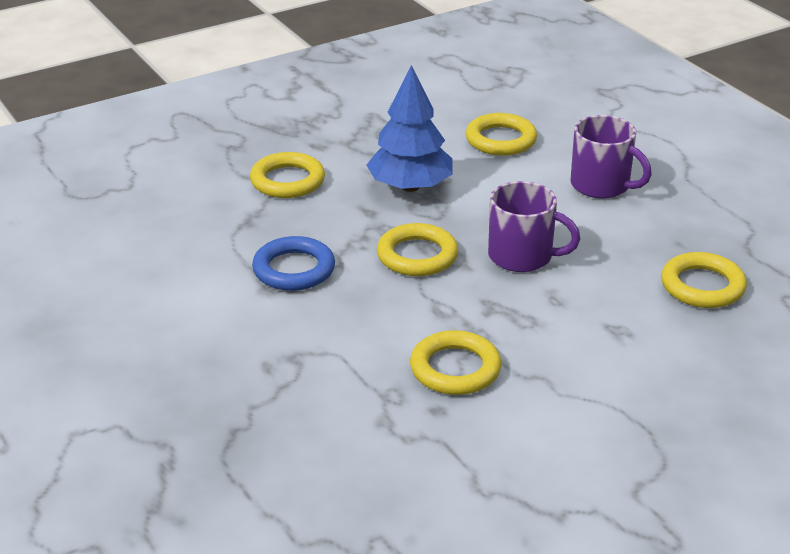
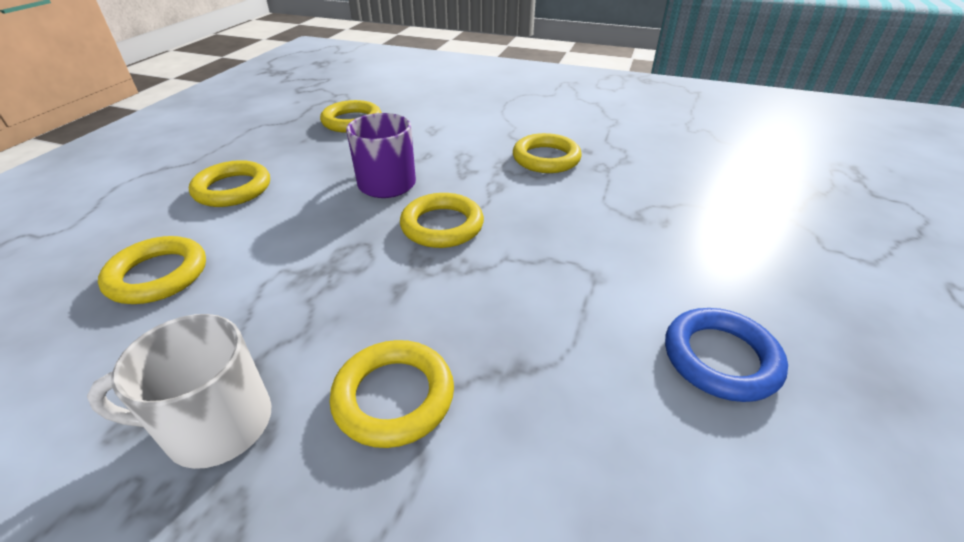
camera: 130 degrees left, 5 degrees up
blue ring [252,236,335,291] -> blue ring moved to [665,308,788,402]
blue tree [366,65,453,192] -> none
purple mug [570,115,652,199] -> yellow ring [189,160,270,207]
none -> white mug [87,314,272,469]

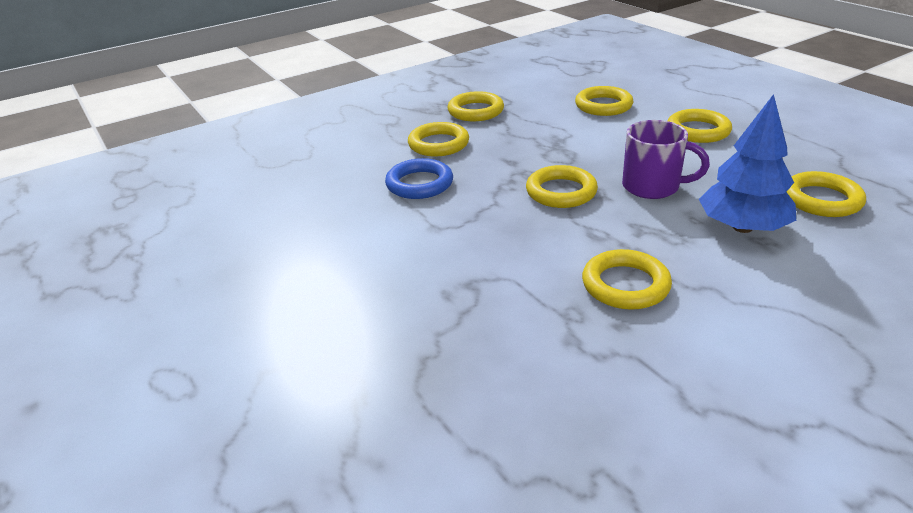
camera: 130 degrees right, 5 degrees down
white mug [87,314,272,469] -> yellow ring [447,91,504,121]
blue ring [665,308,788,402] -> blue ring moved to [385,158,453,199]
none -> blue tree [699,94,796,233]

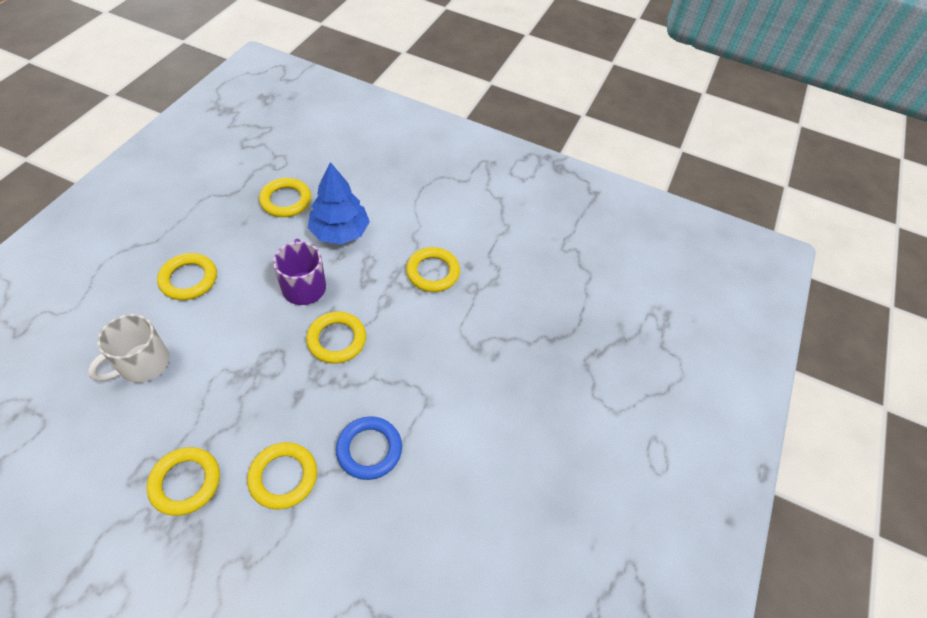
camera: 130 degrees left, 20 degrees up
yellow ring [575,86,633,116] -> white mug [88,314,170,383]

